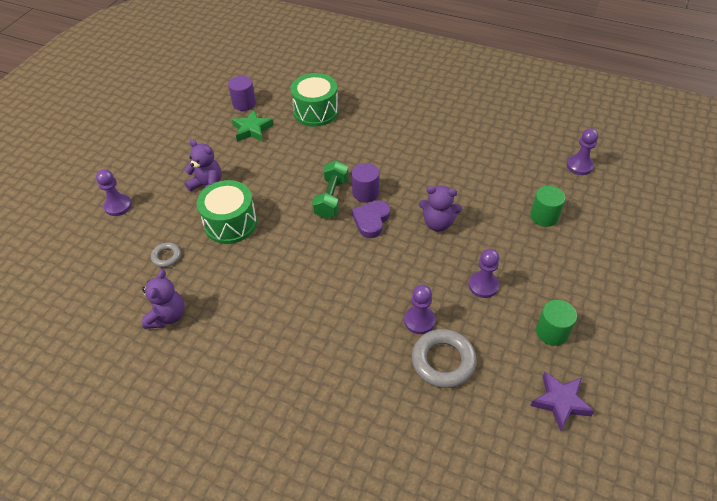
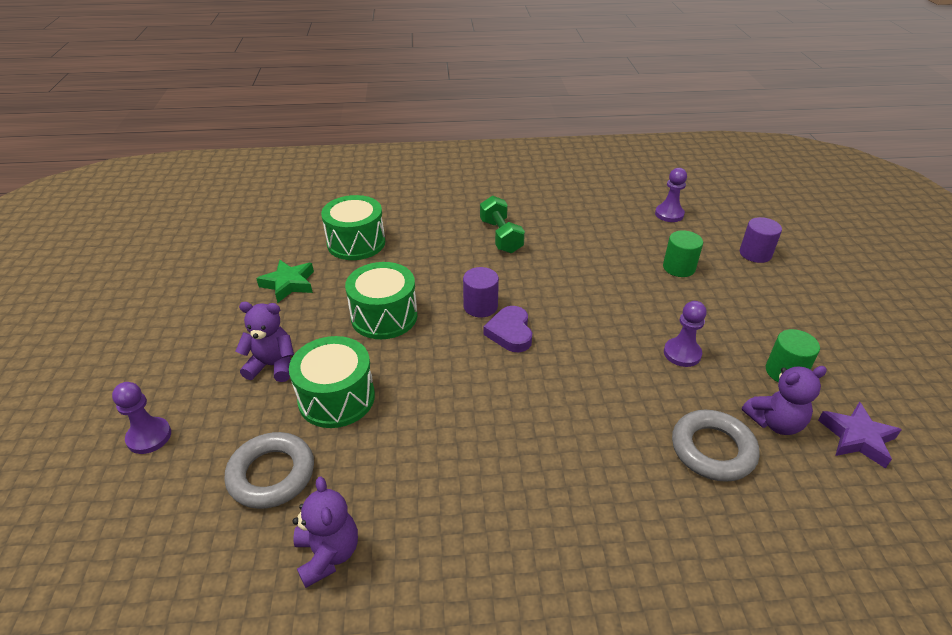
camera: 30 degrees left, 10 degrees down
grey ring [151,243,181,267] -> grey ring [224,432,314,509], size x1.88
purple cylinder [228,76,256,111] -> purple cylinder moved to [740,217,782,263]
green dumbbell [312,160,349,219] -> green dumbbell moved to [480,195,525,253]
purple pawn [404,285,436,334] -> none
purple teddy bear [419,186,462,232] -> purple teddy bear moved to [742,366,827,435]
none -> green drum [345,262,417,339]

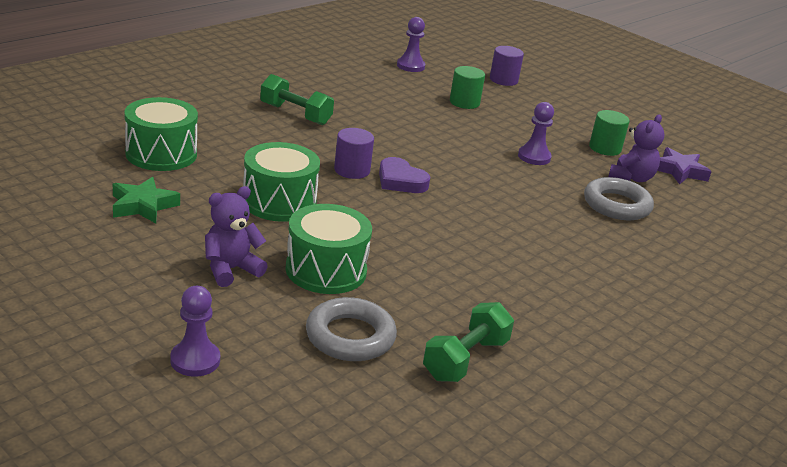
camera: 45 degrees left, 10 degrees down
purple teddy bear [292,476,358,588] -> green dumbbell [423,302,514,382]

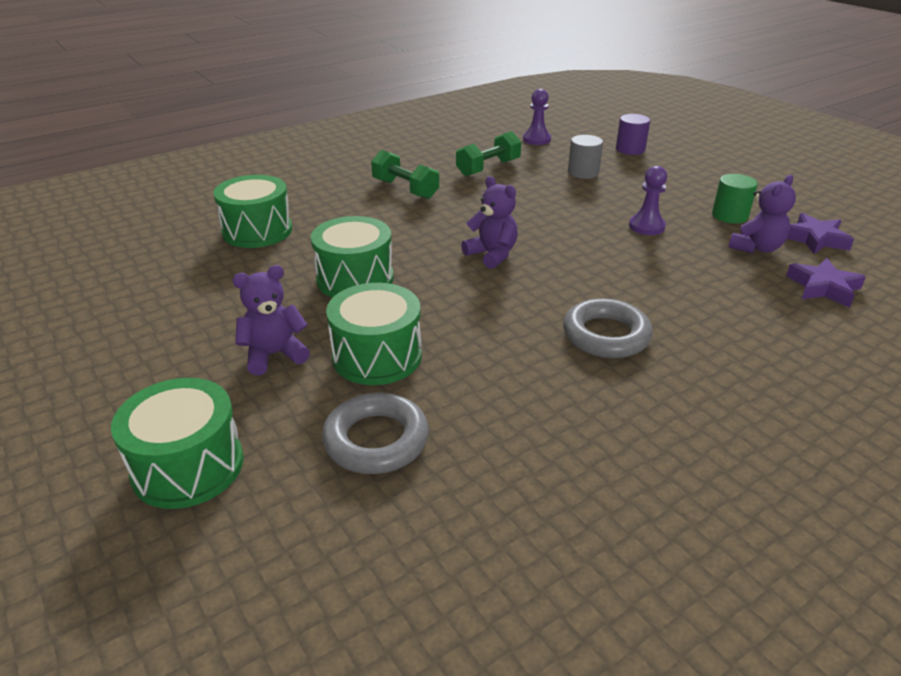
camera: 15 degrees right, 5 degrees up
green star [113,177,180,223] -> none
purple pawn [170,286,220,377] -> green drum [111,378,244,509]
purple cylinder [334,128,374,179] -> none
purple heart [379,157,430,193] -> purple teddy bear [461,176,518,269]
green dumbbell [423,302,514,382] -> green dumbbell moved to [456,131,521,177]
green cylinder [450,66,485,109] -> grey cylinder [568,135,603,179]
grey ring [584,177,654,220] -> grey ring moved to [563,298,653,358]
none -> purple star [786,258,866,308]

